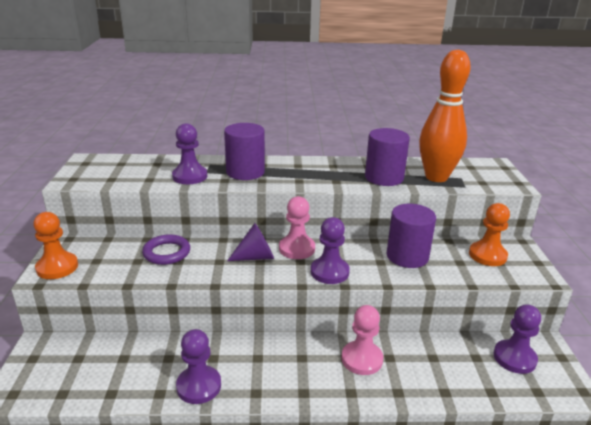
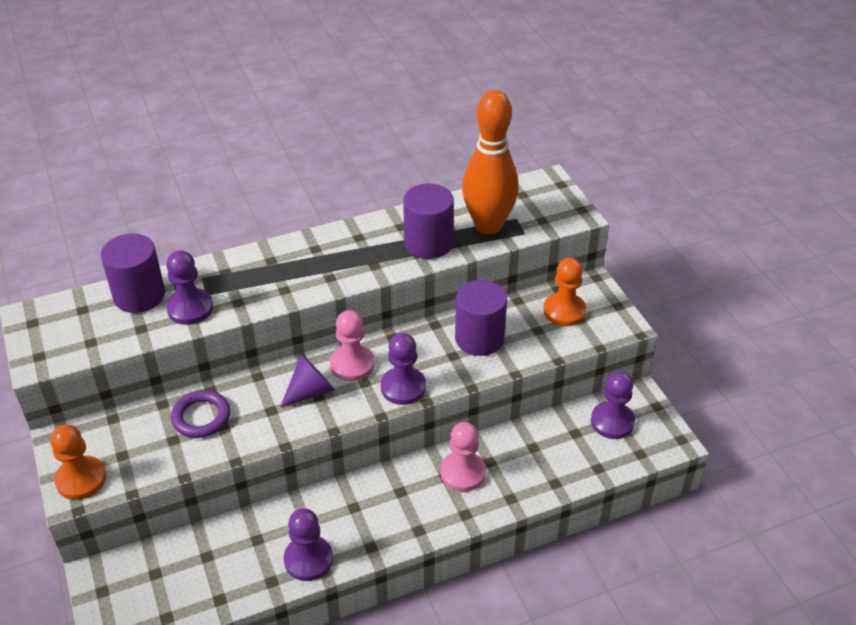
camera: 20 degrees left, 15 degrees up
purple cylinder [224,123,265,180] -> purple cylinder moved to [101,234,165,313]

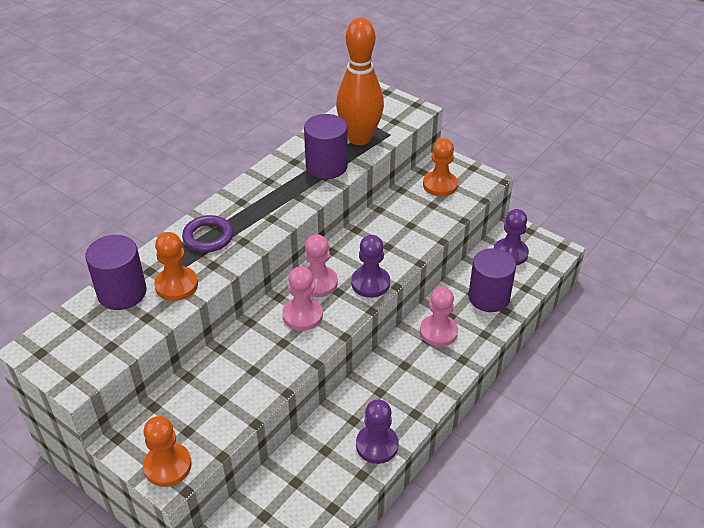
camera: 30 degrees left, 0 degrees up
purple pawn [166,250,213,325] -> orange pawn [154,232,198,301]
purple ring [171,390,230,438] -> purple ring moved to [182,215,233,253]
purple cone [280,354,335,407] -> pink pawn [282,266,323,331]
purple cylinder [455,280,507,356] -> purple cylinder moved to [468,248,516,312]

